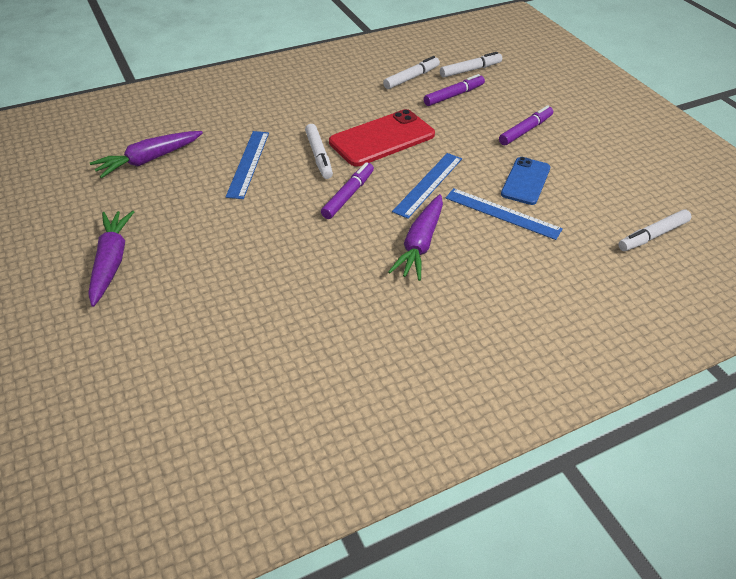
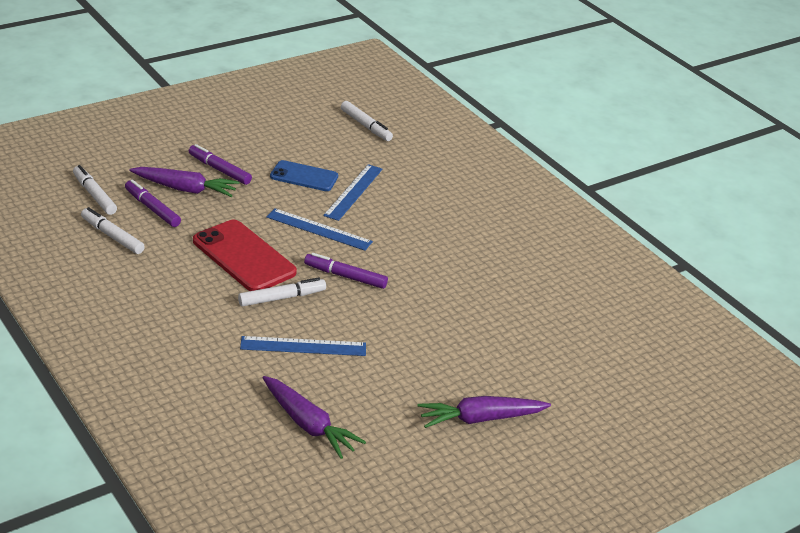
camera: 100 degrees left, 10 degrees down
purple carrot [388,194,443,281] -> purple carrot moved to [130,167,239,197]

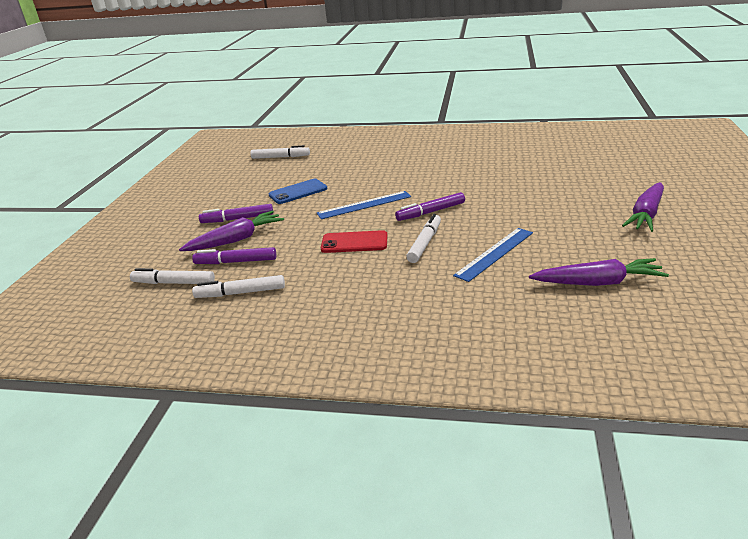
camera: 40 degrees left, 5 degrees down
red phone [193,220,297,291] -> red phone [321,230,388,253], size x0.64
blue ruler [323,164,383,221] -> none

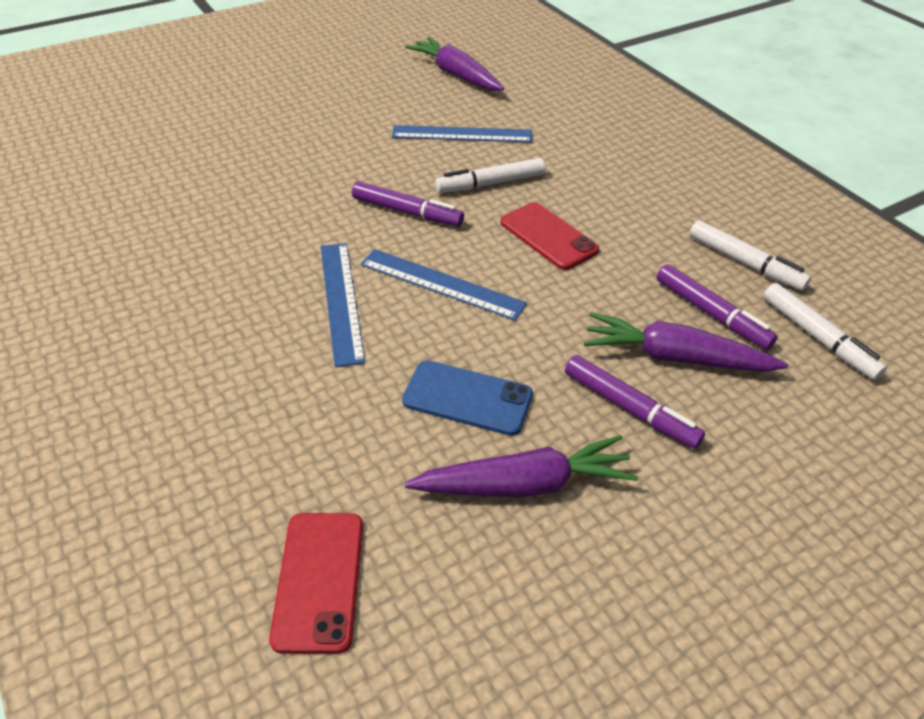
camera: 135 degrees left, 15 degrees up
white marker [250,145,310,159] -> red phone [269,513,363,654]
purple carrot [622,182,664,232] -> purple carrot moved to [405,435,638,497]
none -> blue ruler [321,243,365,367]

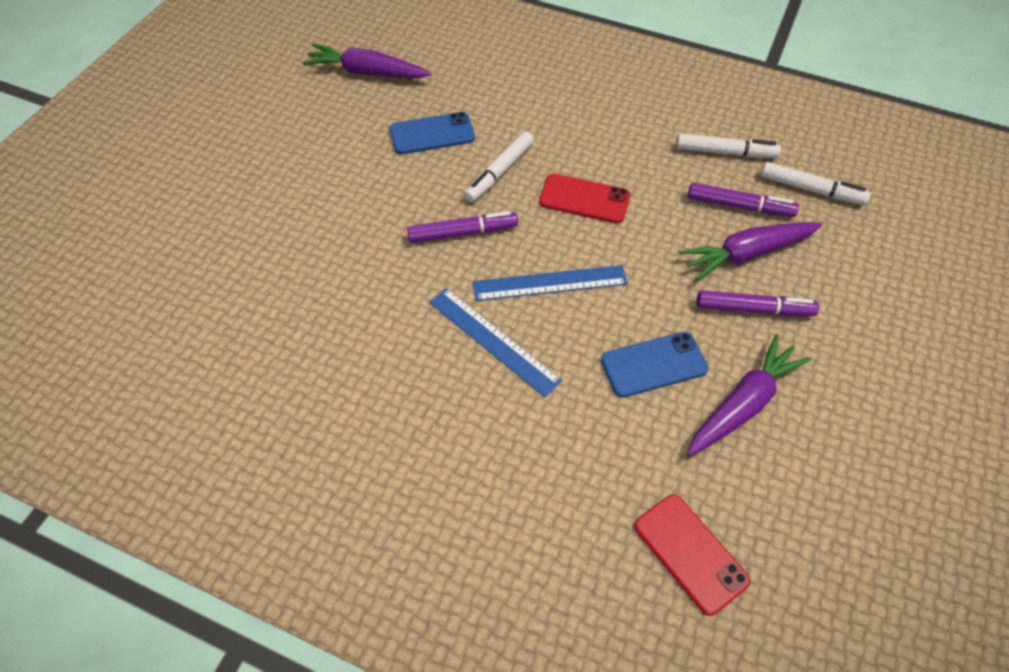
camera: 35 degrees left, 10 degrees up
blue ruler [392,125,533,142] -> blue phone [390,112,475,154]

